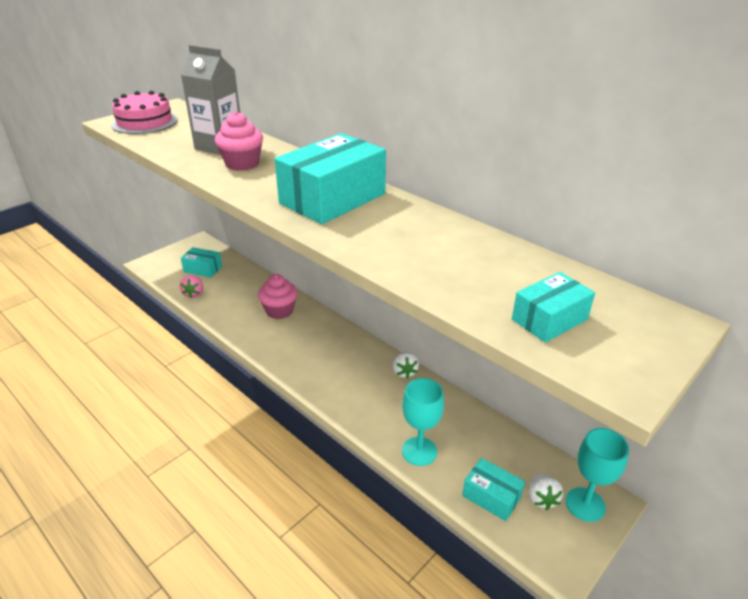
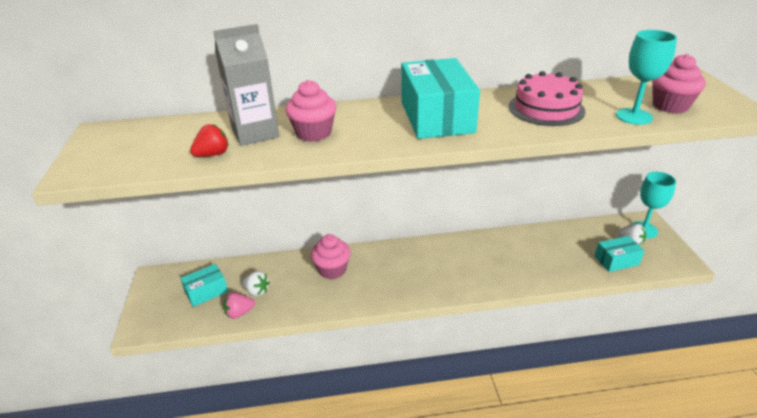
camera: 50 degrees left, 0 degrees up
pink cake [111,91,178,134] -> pink cake moved to [509,71,586,126]
pink strawberry [180,275,203,298] -> pink strawberry turned 120 degrees clockwise [223,292,255,319]
white strawberry [392,352,419,379] -> white strawberry moved to [242,271,270,296]
turquoise goblet [402,378,444,466] -> turquoise goblet moved to [616,30,677,125]
turquoise box [512,272,595,343] -> pink cupcake [652,54,706,113]
none -> red strawberry [190,124,229,157]

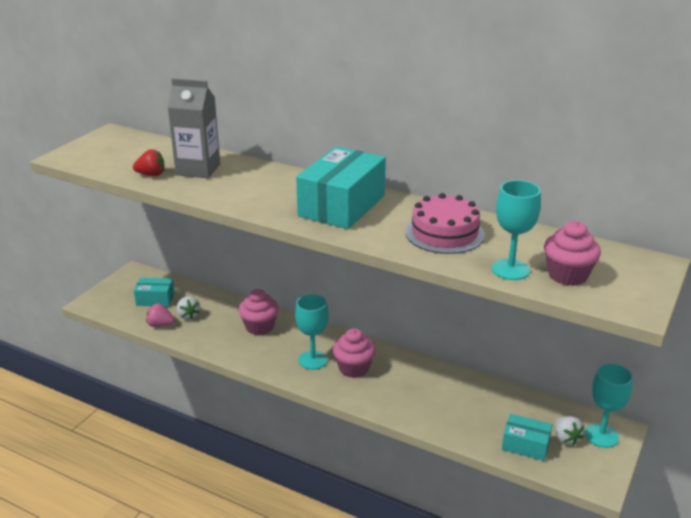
camera: 35 degrees right, 5 degrees down
pink cupcake [285,80,336,142] -> pink cupcake moved to [333,328,376,378]
none -> turquoise goblet [295,294,329,370]

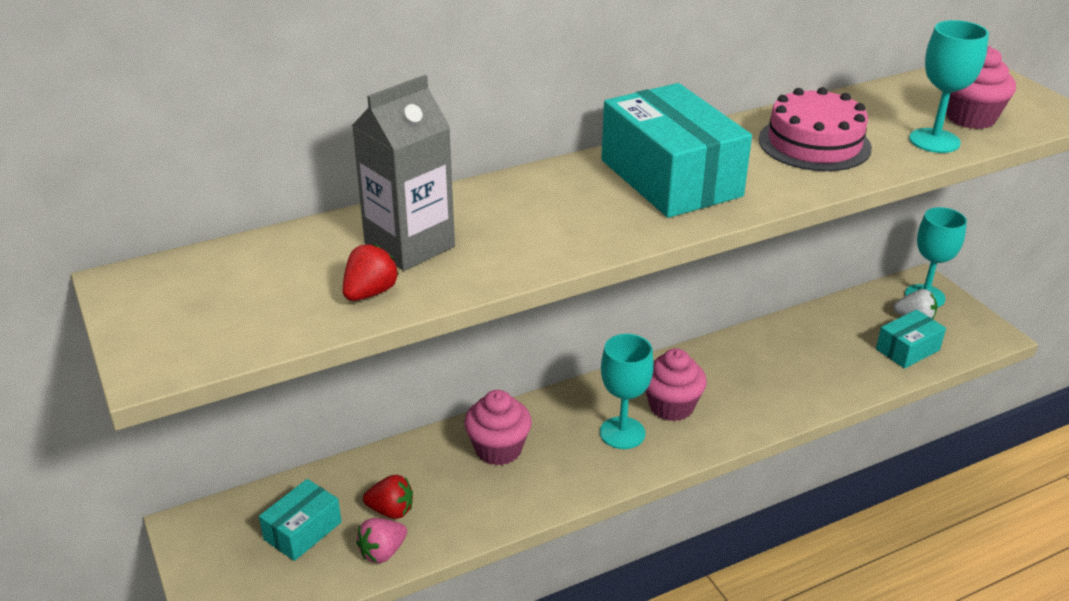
camera: 55 degrees left, 5 degrees up
white strawberry [176,296,200,320] -> red strawberry [363,475,413,519]

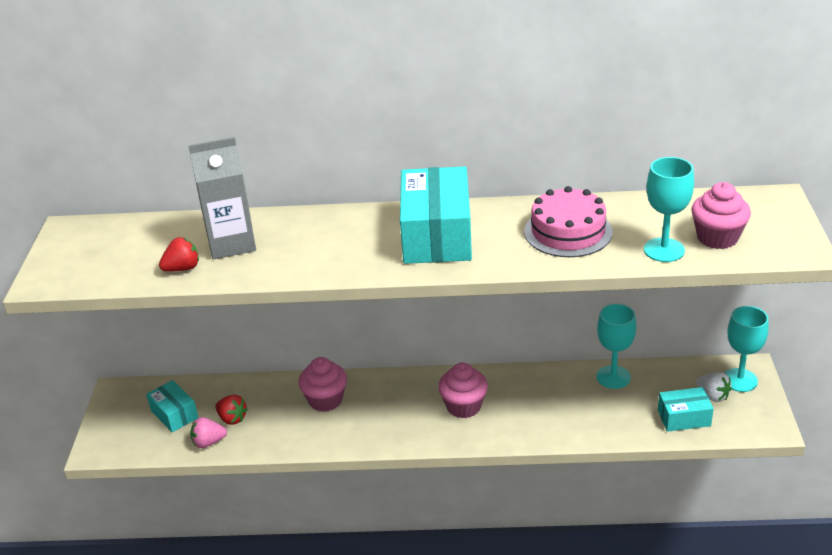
camera: 30 degrees right, 0 degrees up
turquoise box [259,479,342,561] -> turquoise box turned 75 degrees clockwise [146,380,198,432]
turquoise goblet [600,334,654,449] -> turquoise goblet moved to [597,304,636,389]

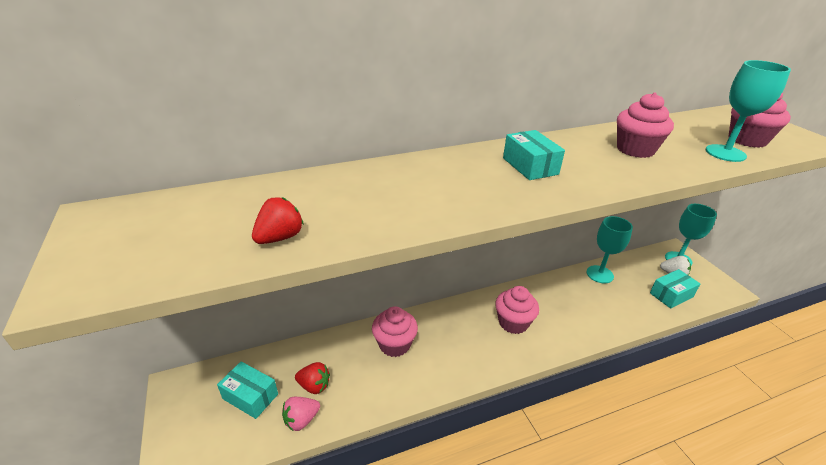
camera: 25 degrees left, 0 degrees up
grey carton [188,137,256,259] -> none
turquoise box [400,166,472,264] -> turquoise box [503,130,565,180], size x0.52
pink cake [524,186,613,257] -> pink cupcake [617,92,674,158]

